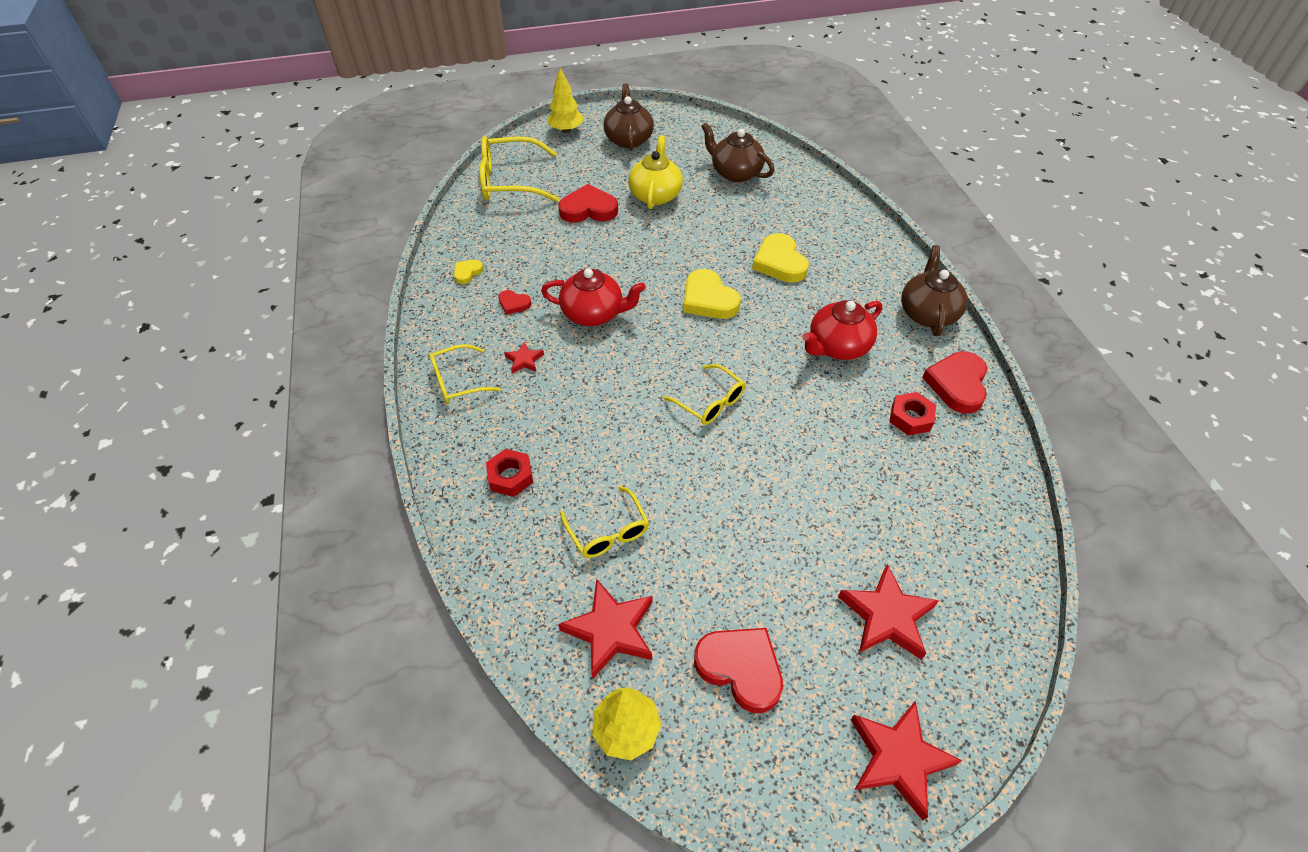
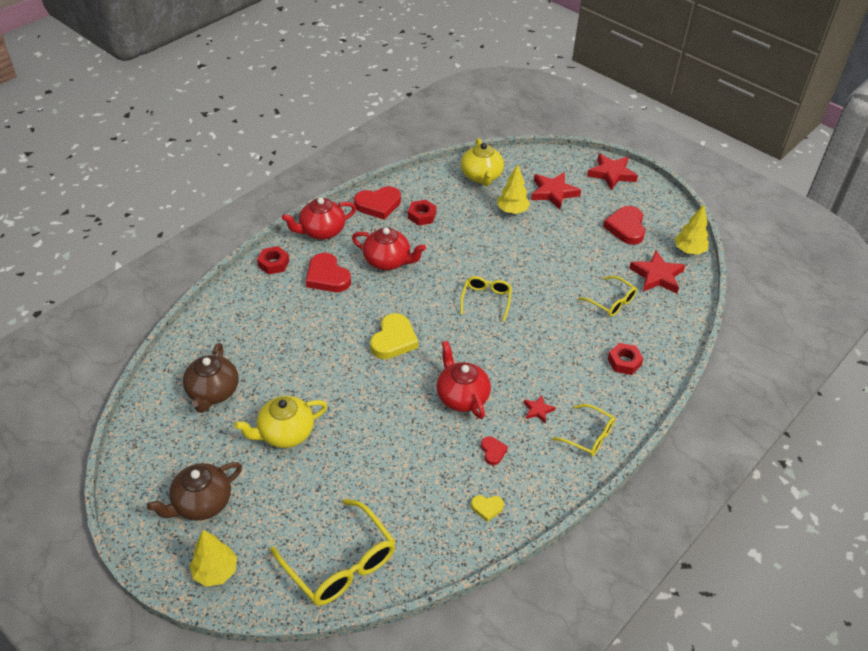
camera: 125 degrees left, 5 degrees down
red heart [558,184,618,223] -> red heart moved to [306,253,351,292]
yellow glasses [560,486,649,558] -> yellow glasses turned 105 degrees clockwise [578,276,637,317]
yellow heart [752,233,809,283] -> none
brown teapot [901,245,968,336] -> red teapot [282,197,356,240]
none -> red nut [257,246,289,275]
none -> yellow teapot [461,138,504,186]
none -> yellow tree [497,164,530,214]

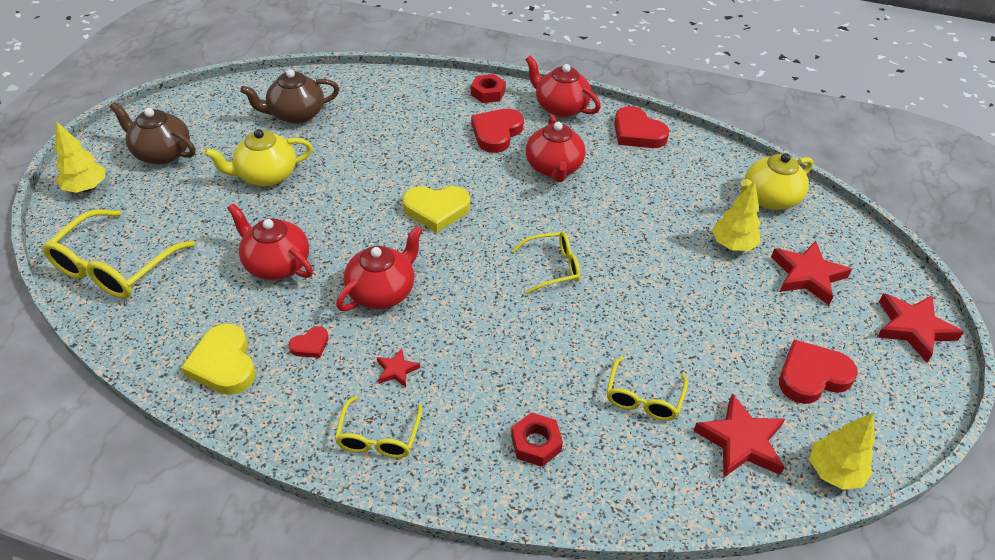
camera: 65 degrees right, 0 degrees up
yellow teapot [234,396,327,448] -> yellow teapot turned 60 degrees counterclockwise [204,129,313,186]
red nut [408,200,437,226] -> none
yellow heart [471,495,504,522] -> yellow heart [181,323,255,395], size x1.94
none -> red teapot [228,203,313,280]

